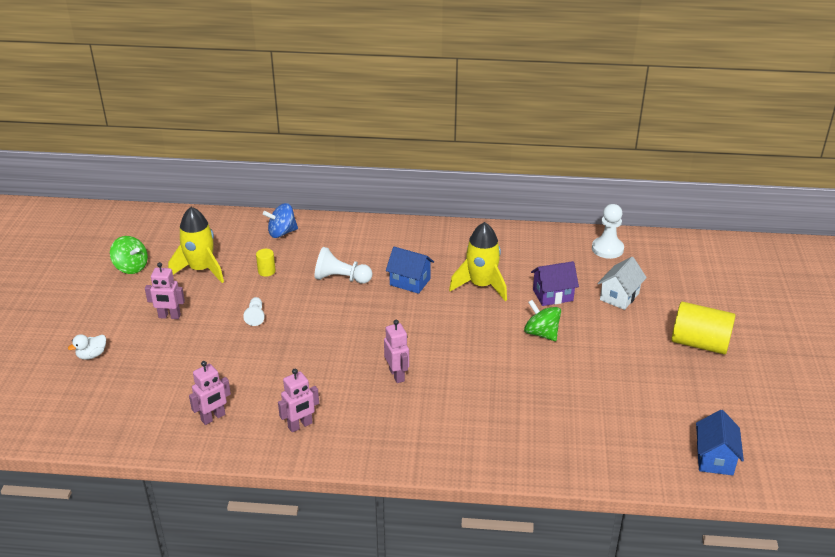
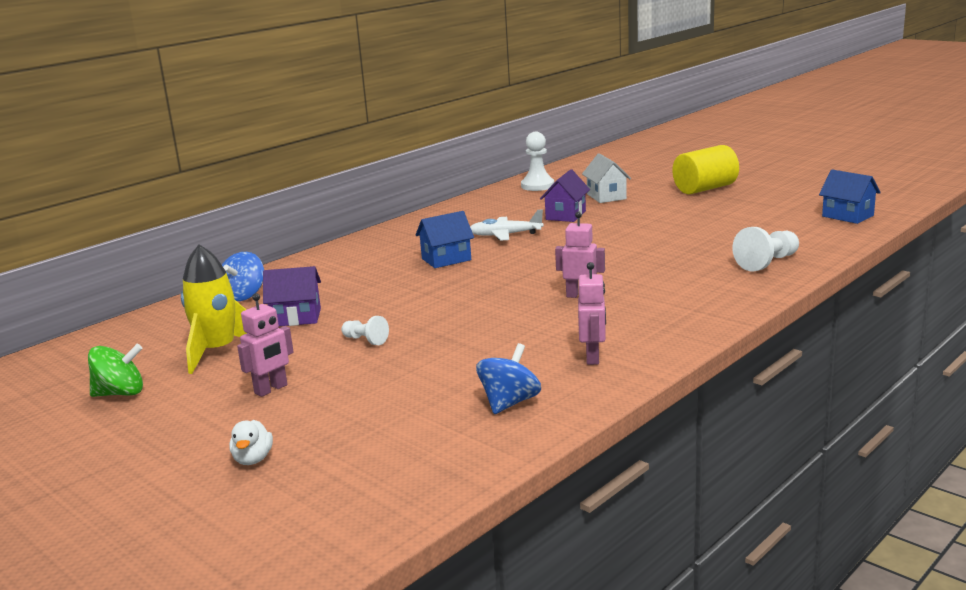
camera: 50 degrees left, 15 degrees down
pink robot [189,361,231,425] -> blue spinning top [476,343,541,414]
yellow cylinder [256,249,275,277] -> purple house [263,266,321,326]
white pawn [314,247,373,284] -> white pawn moved to [732,227,799,271]
yellow rocket [449,222,507,301] -> white plane [470,209,544,241]
green spinning top [524,300,561,341] -> none

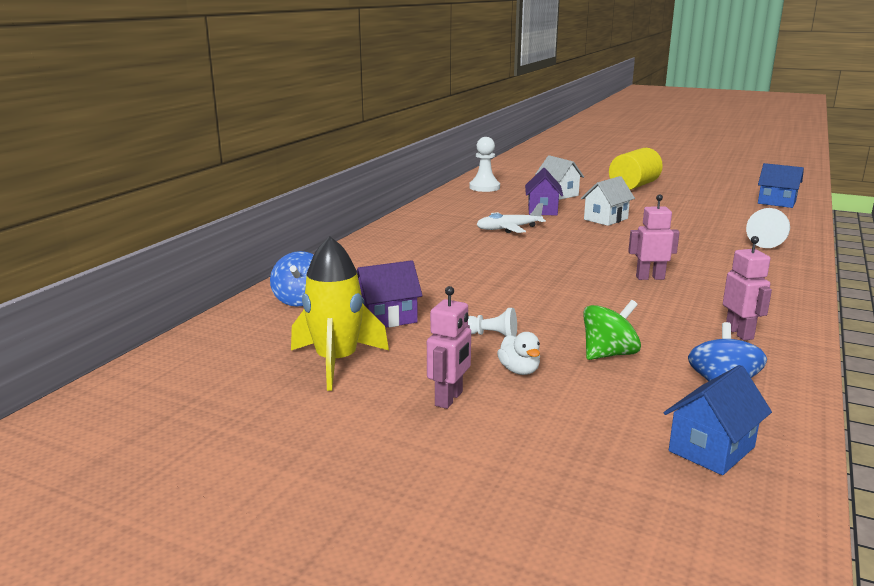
camera: 20 degrees left, 0 degrees up
green spinning top [88,344,143,397] -> green spinning top moved to [583,300,641,360]
white duck [229,420,273,465] -> white duck moved to [497,332,540,375]
blue house [416,211,474,268] -> blue house moved to [664,365,772,475]
none -> white house [581,176,635,226]

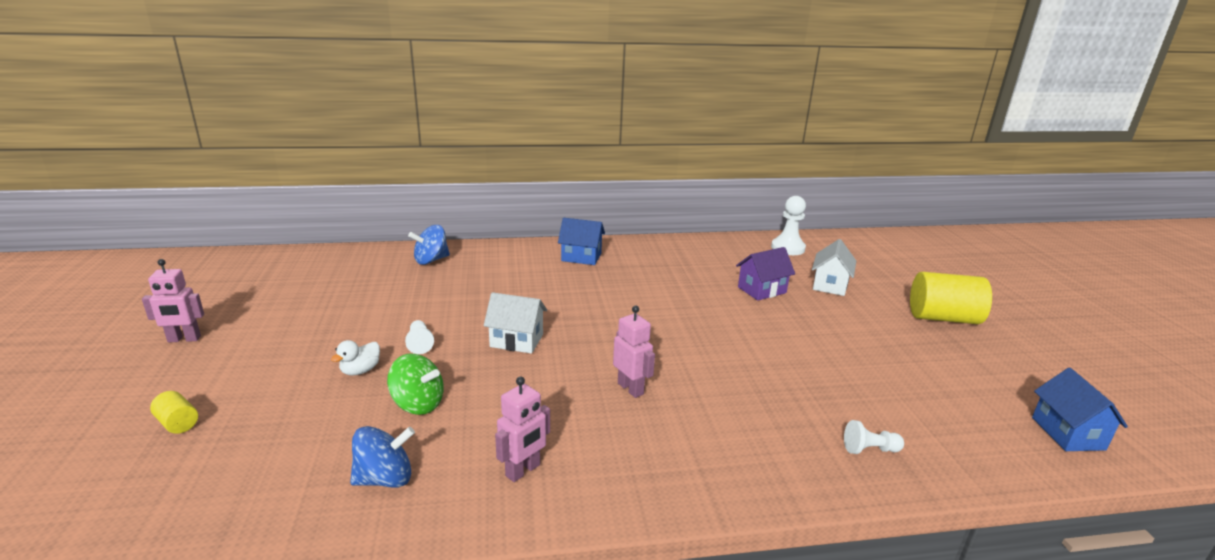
camera: 55 degrees right, 5 degrees up
yellow rocket [291,236,389,391] -> none
purple house [357,260,423,328] -> none
pink robot [427,286,471,409] -> pink robot moved to [142,259,204,342]
white plane [476,203,546,233] -> none
white house [581,176,635,226] -> white house moved to [484,292,547,354]
blue house [664,365,772,475] -> blue house moved to [558,218,605,265]
white pawn [746,208,790,248] -> white pawn [844,420,904,454], size x0.59
none -> yellow cylinder [150,391,198,434]

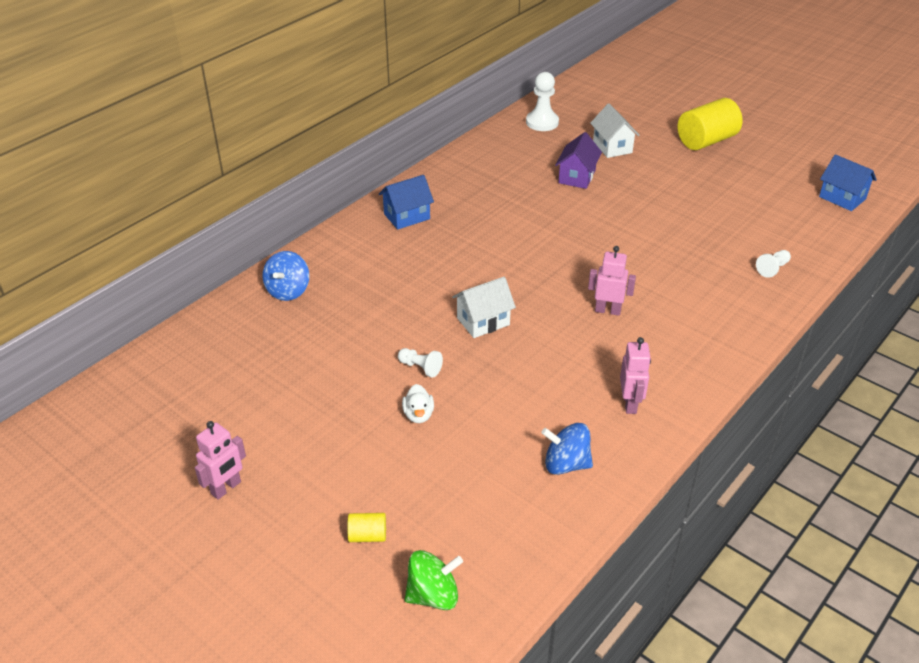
camera: 40 degrees left, 15 degrees up
blue spinning top [350,426,415,488] -> blue spinning top turned 105 degrees counterclockwise [541,423,593,475]
green spinning top [387,354,444,415] -> green spinning top moved to [405,550,463,610]

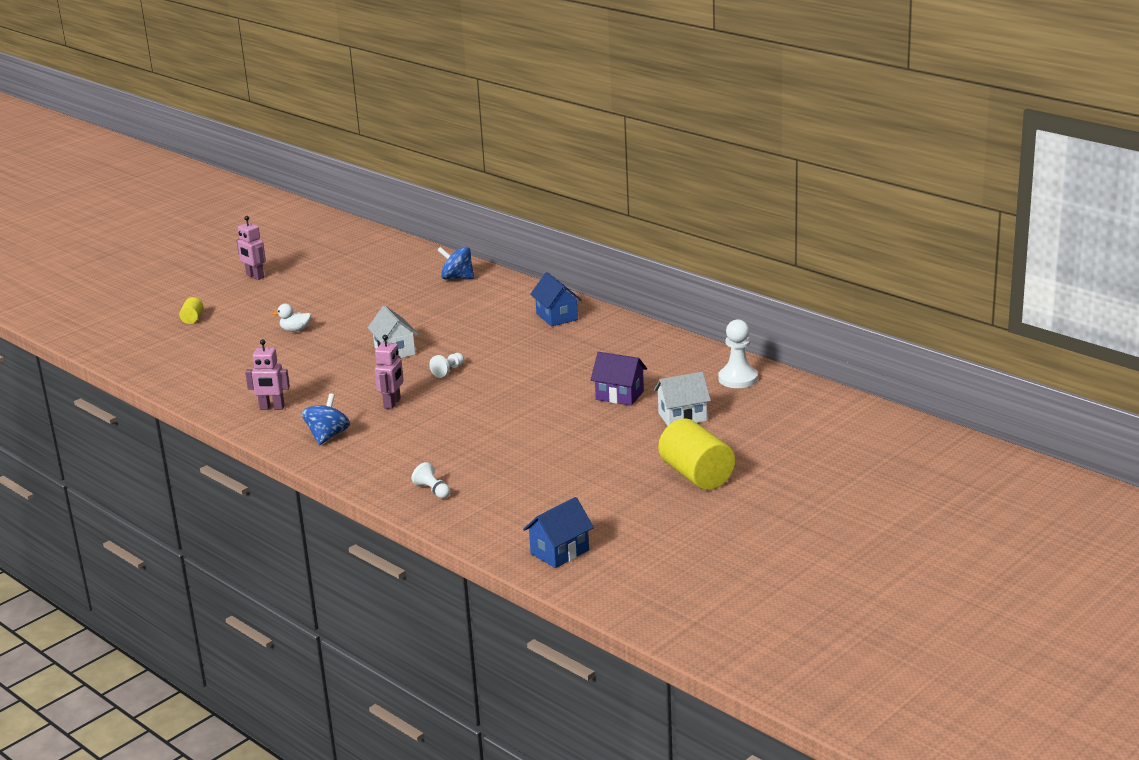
camera: 95 degrees right, 15 degrees down
white pawn [398,348,443,378] -> white pawn moved to [429,353,464,378]
green spinning top [405,550,463,610] -> none
blue spinning top [541,423,593,475] -> blue spinning top moved to [302,393,350,445]

